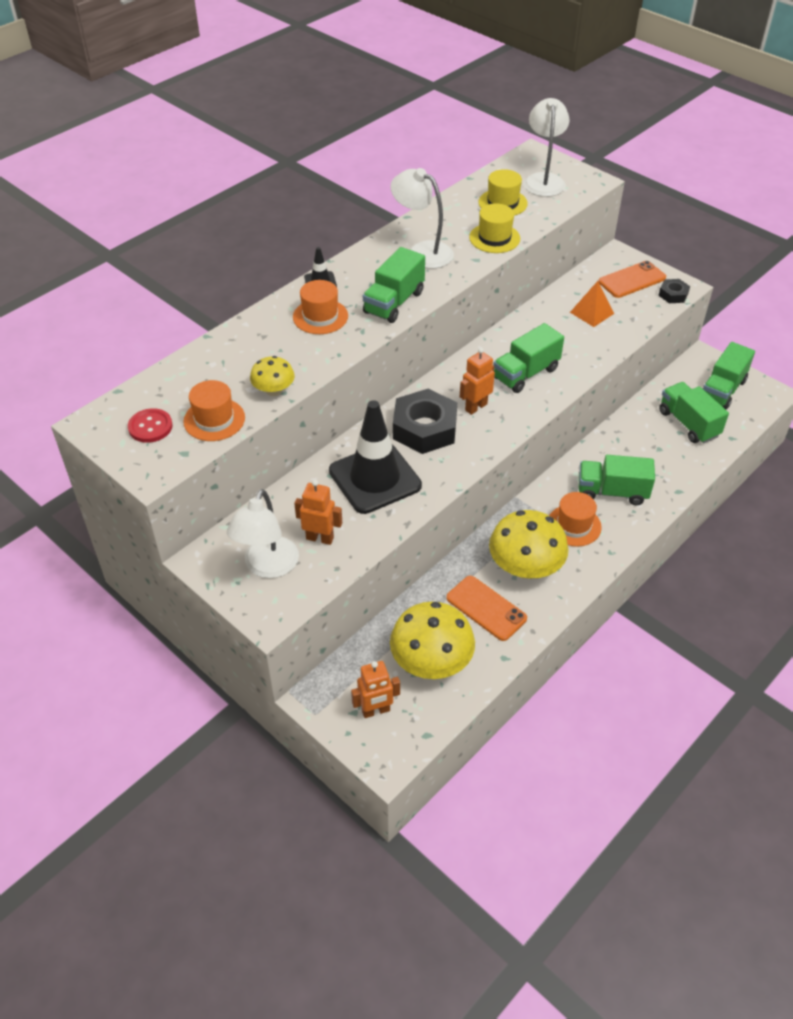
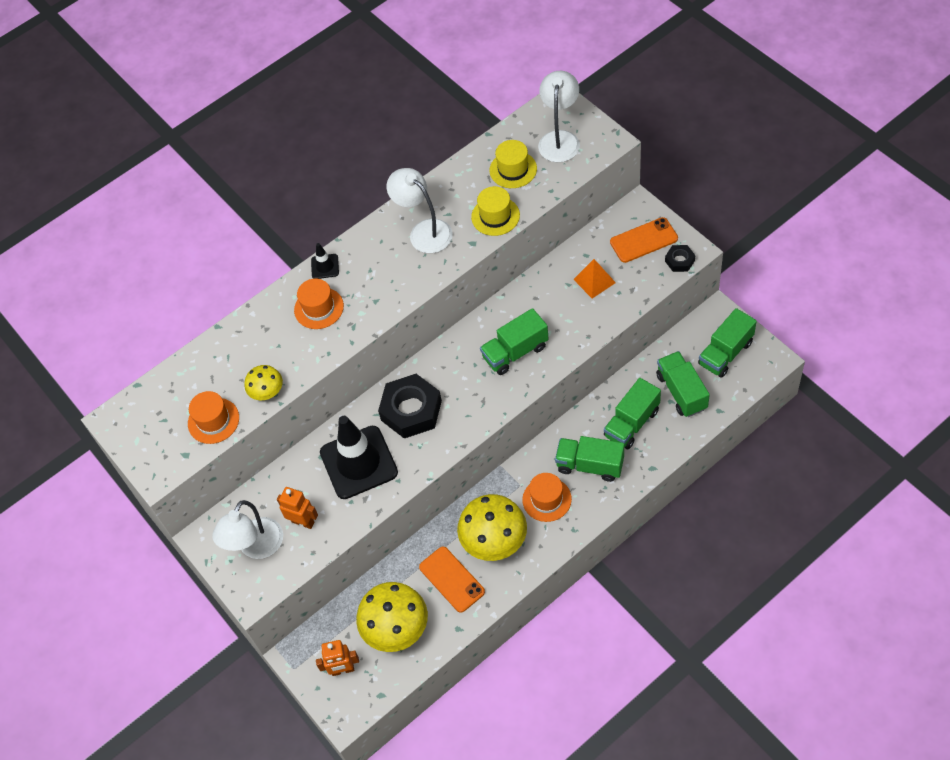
camera: 15 degrees right, 10 degrees up
red button [128,408,173,443] -> none
green truck [363,247,425,323] -> green truck moved to [604,378,661,449]
orange robot [460,348,495,415] -> none

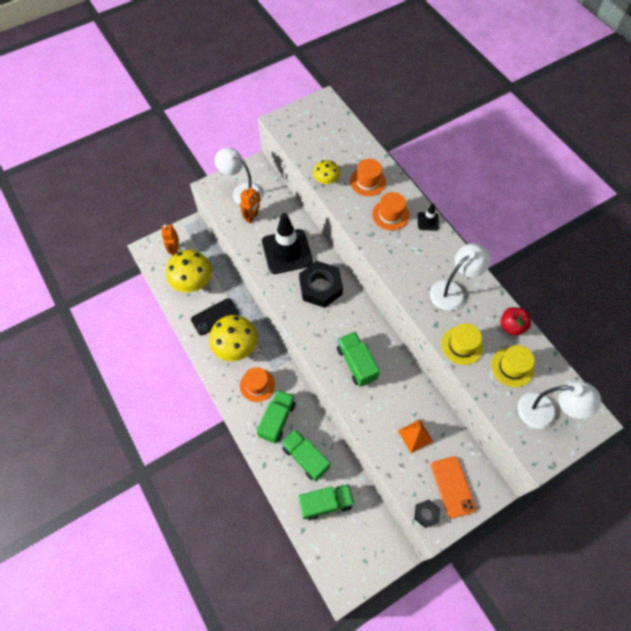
camera: 90 degrees right, 5 degrees up
orange hat [188,391,239,444] -> orange hat moved to [350,159,386,196]
orange phone [419,547,485,613] -> black phone [191,298,239,335]
green truck [698,308,757,378] -> none
none -> red apple [500,307,531,336]

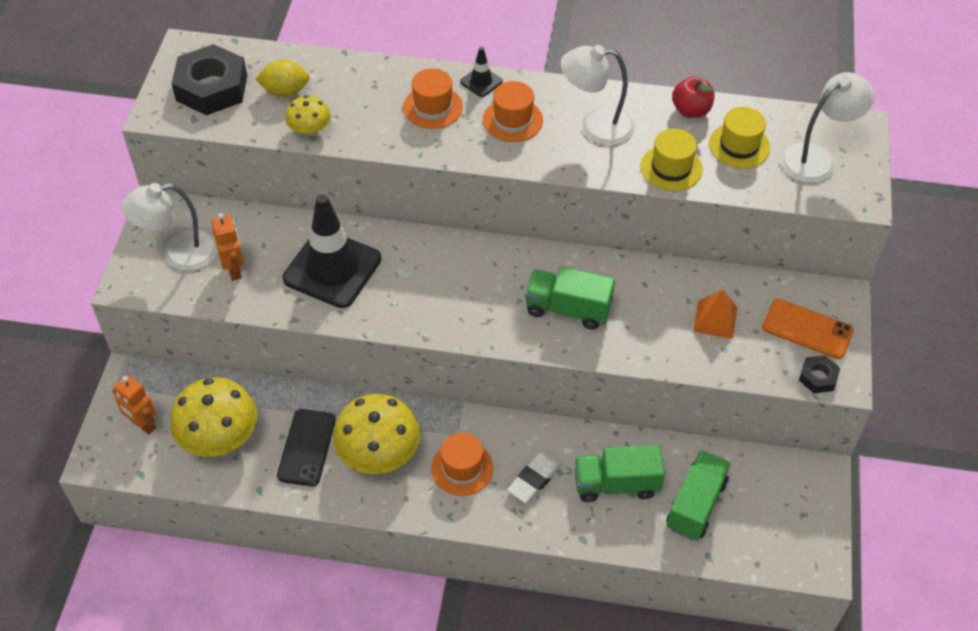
camera: 50 degrees left, 10 degrees down
green truck [257,390,296,444] -> white eraser [507,452,562,503]
black nut [299,261,343,308] -> black nut moved to [171,44,247,115]
orange hat [350,159,386,196] -> orange hat moved to [483,81,543,142]
white lamp [430,243,491,311] -> white lamp turned 90 degrees counterclockwise [560,45,635,146]
none -> yellow lemon [255,59,310,97]

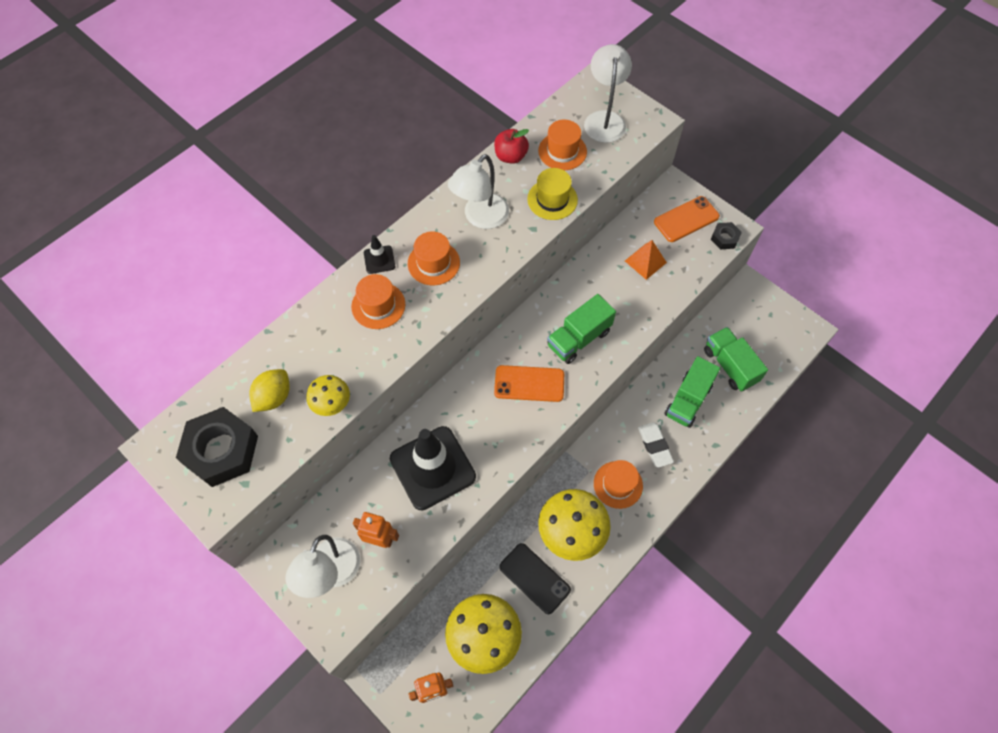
camera: 55 degrees left, 10 degrees up
yellow hat [709,107,770,168] -> orange hat [538,120,587,170]
none -> orange phone [494,365,564,402]

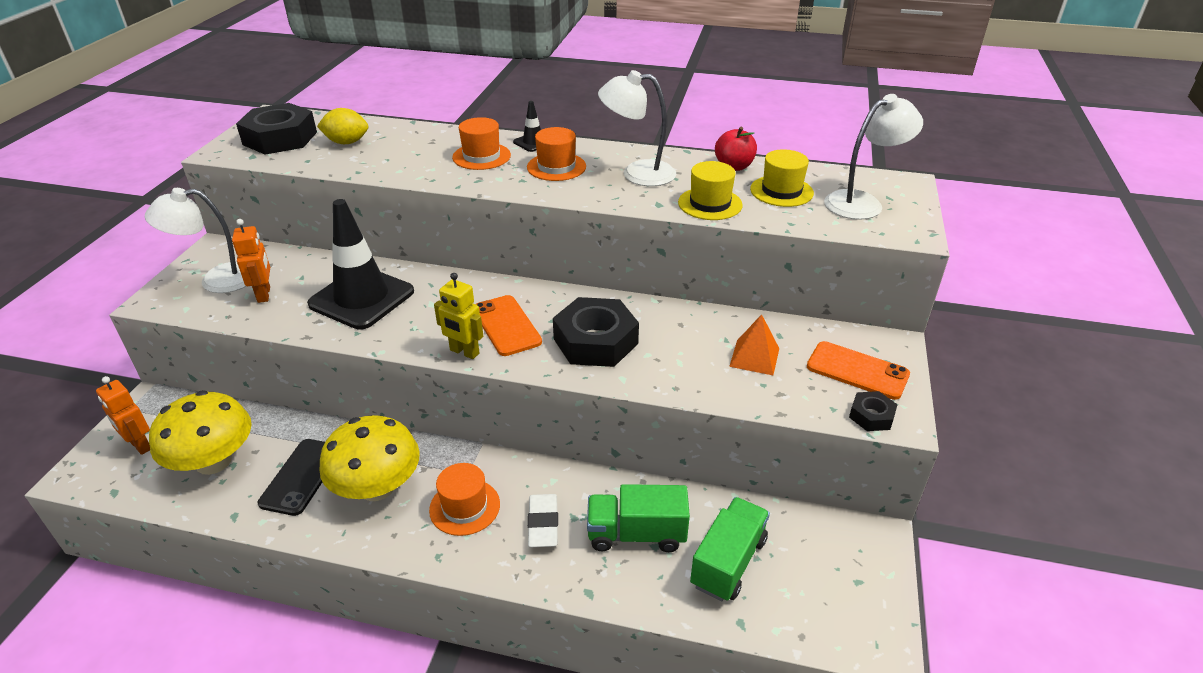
camera: 60 degrees right, 25 degrees down
yellow mushroom [307,375,350,416] -> none
orange hat [538,120,587,170] -> yellow hat [750,149,814,207]
green truck [547,294,616,364] -> black nut [553,297,639,367]
white eraser [638,422,674,468] -> white eraser turned 45 degrees counterclockwise [528,494,558,547]
none -> yellow robot [434,273,483,359]

